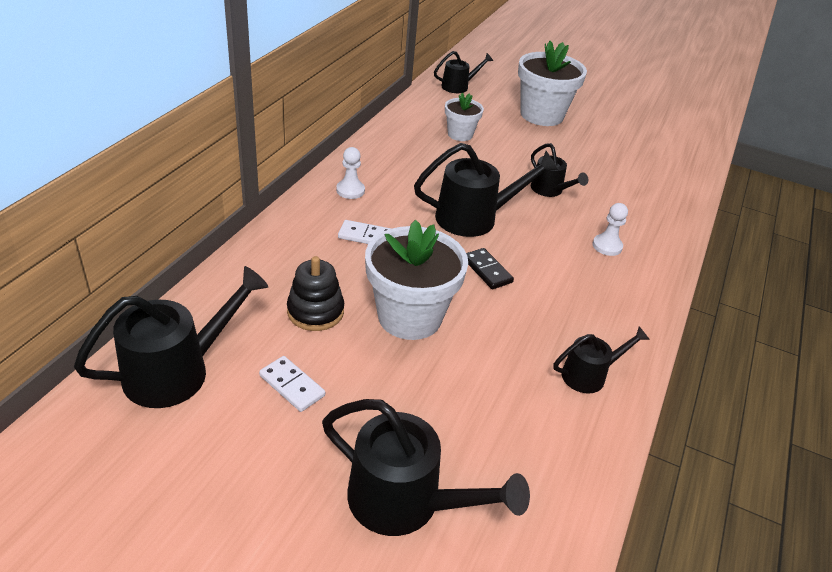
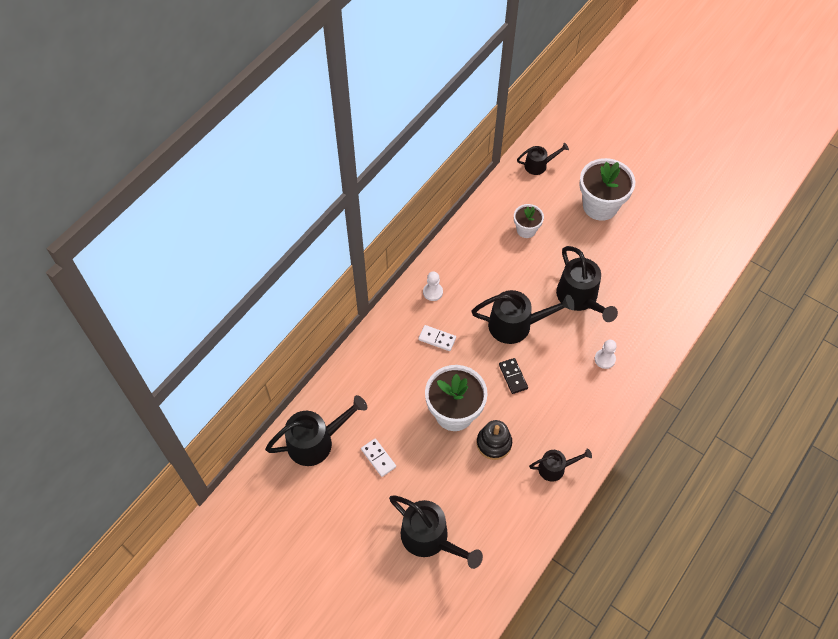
camera: 15 degrees right, 20 degrees up
black stacking toy [287,256,344,331] -> black stacking toy moved to [477,420,512,460]
black watering can [531,143,588,197] -> black watering can [556,246,618,322], size x1.73

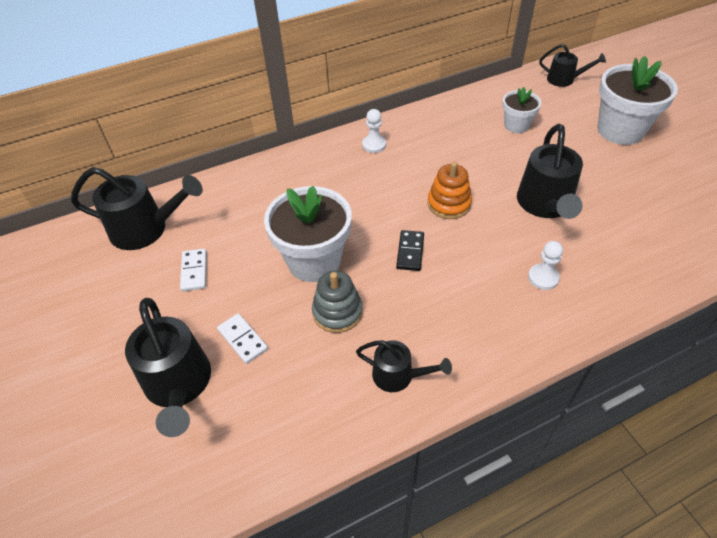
camera: 30 degrees right, 10 degrees down
white domino [418,325,456,351] -> white domino moved to [217,313,268,364]
black watering can [472,290,575,344] -> orange stacking toy [427,162,472,219]
black stacking toy [477,420,512,460] -> grey stacking toy [312,271,363,333]

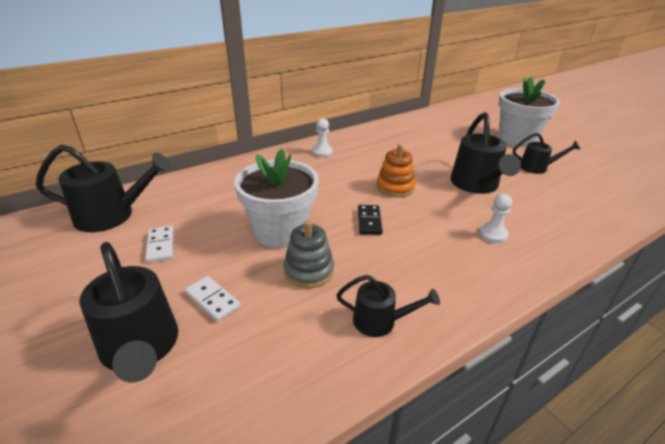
camera: 10 degrees left, 15 degrees down
white flower pot [502,87,541,133] -> none
black watering can [539,44,606,87] -> black watering can moved to [513,133,580,174]

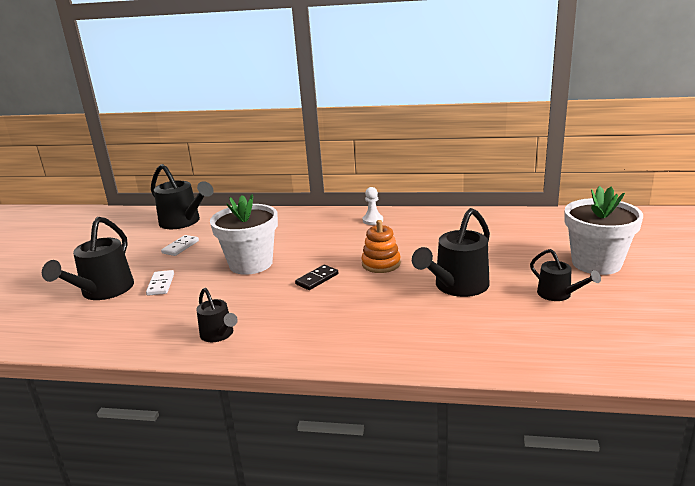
camera: 45 degrees right, 10 degrees down
grey stacking toy [284,220,334,288] -> none
white pawn [479,194,512,243] -> none

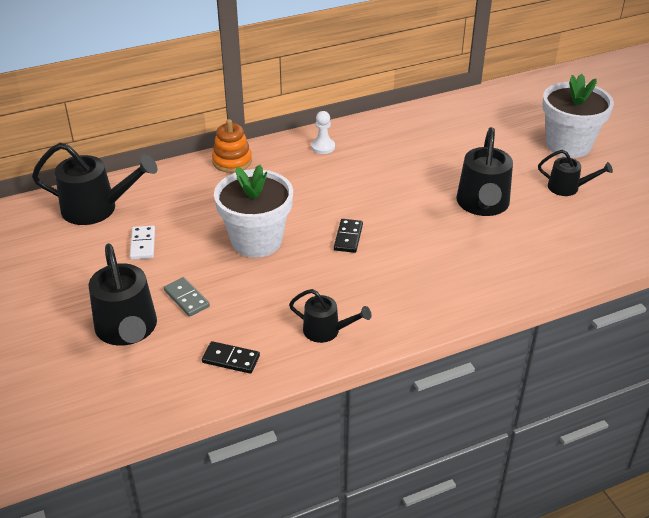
camera: 35 degrees left, 15 degrees up
white domino [146,270,174,296] -> grey domino [164,277,210,317]
orange stacking toy [362,220,401,273] -> orange stacking toy moved to [212,119,252,173]
none -> black domino [202,341,260,374]

